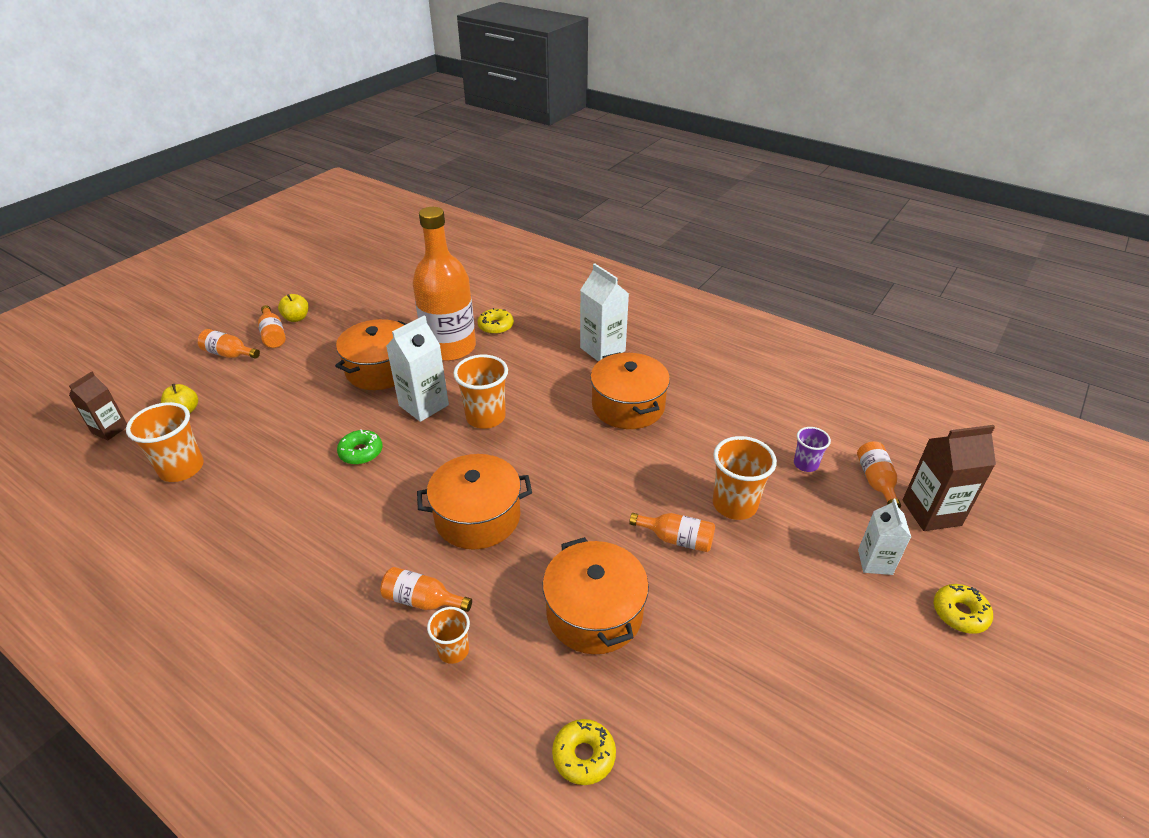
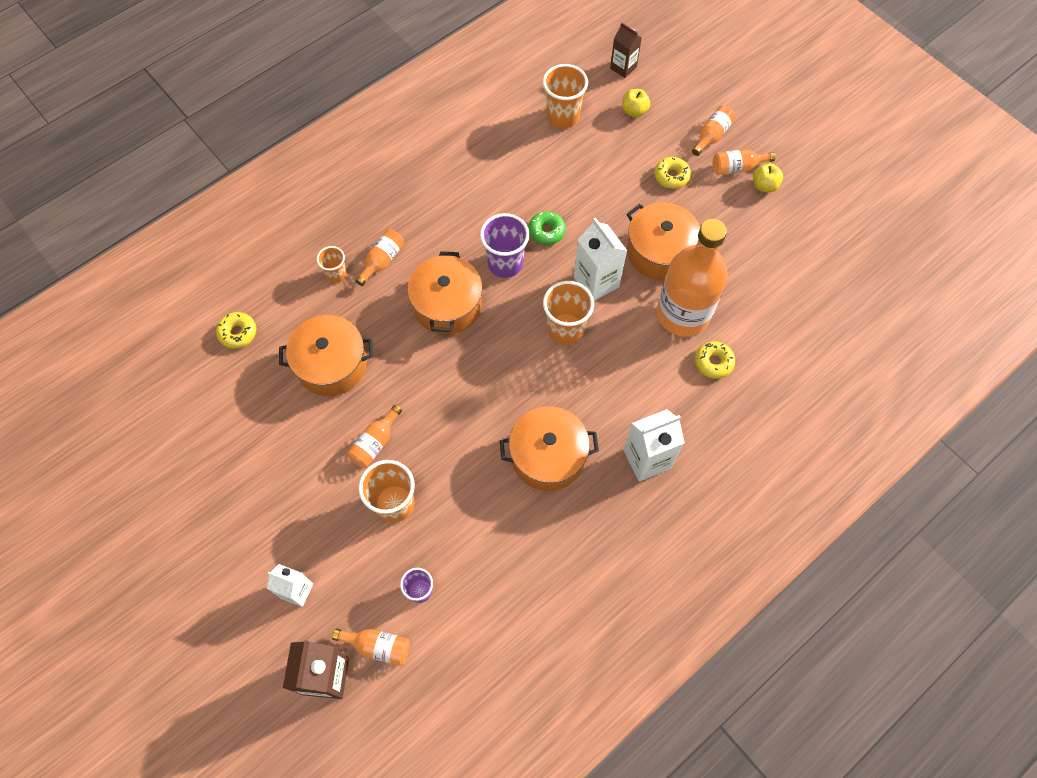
camera: 105 degrees right, 25 degrees up
yellow donut [934,584,993,634] -> yellow donut moved to [654,157,691,189]
none -> purple cup [480,213,530,278]

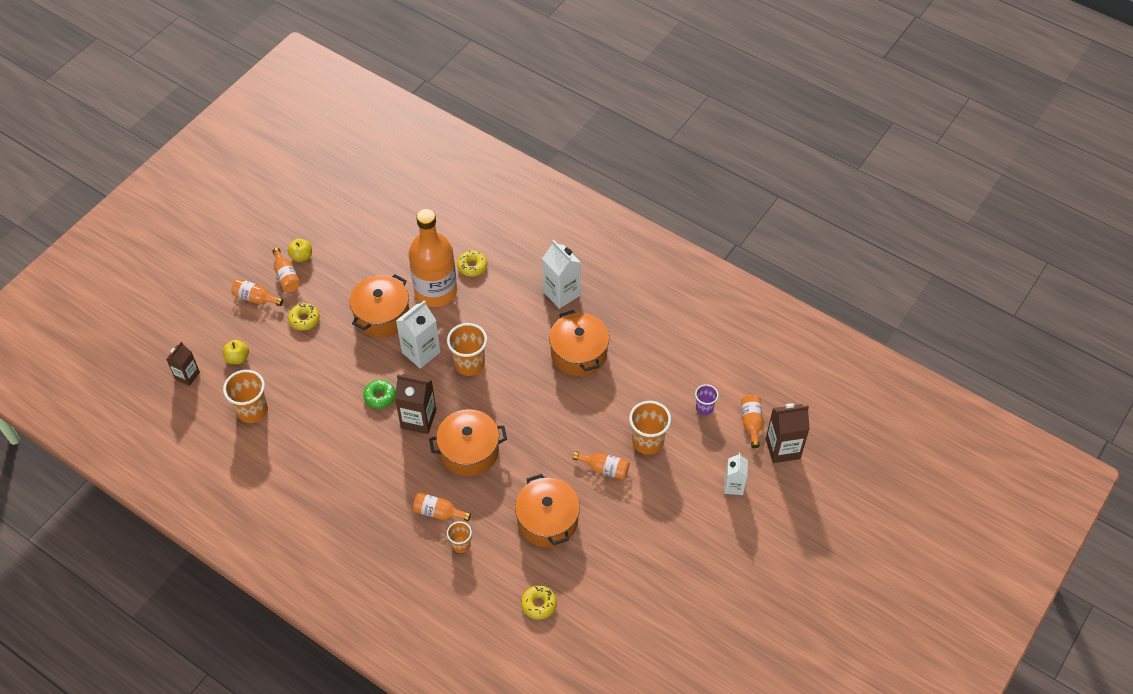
camera: 105 degrees left, 10 degrees down
purple cup [480,213,530,278] -> brown carton [395,374,436,434]

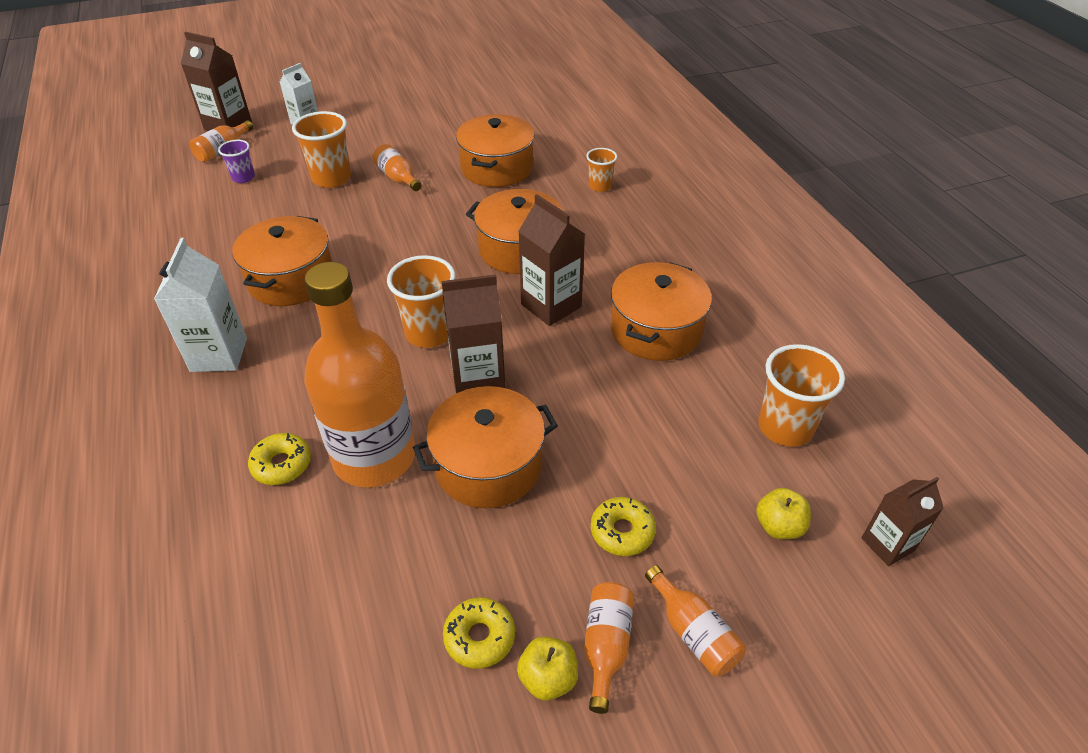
camera: 145 degrees left, 10 degrees down
green donut [363,380,396,409] -> none
white carton [396,300,440,369] -> brown carton [442,274,505,393]
orange bottle [413,492,471,521] -> none
yellow donut [521,585,557,620] -> yellow donut moved to [443,597,515,669]
none -> orange pot [611,262,712,361]

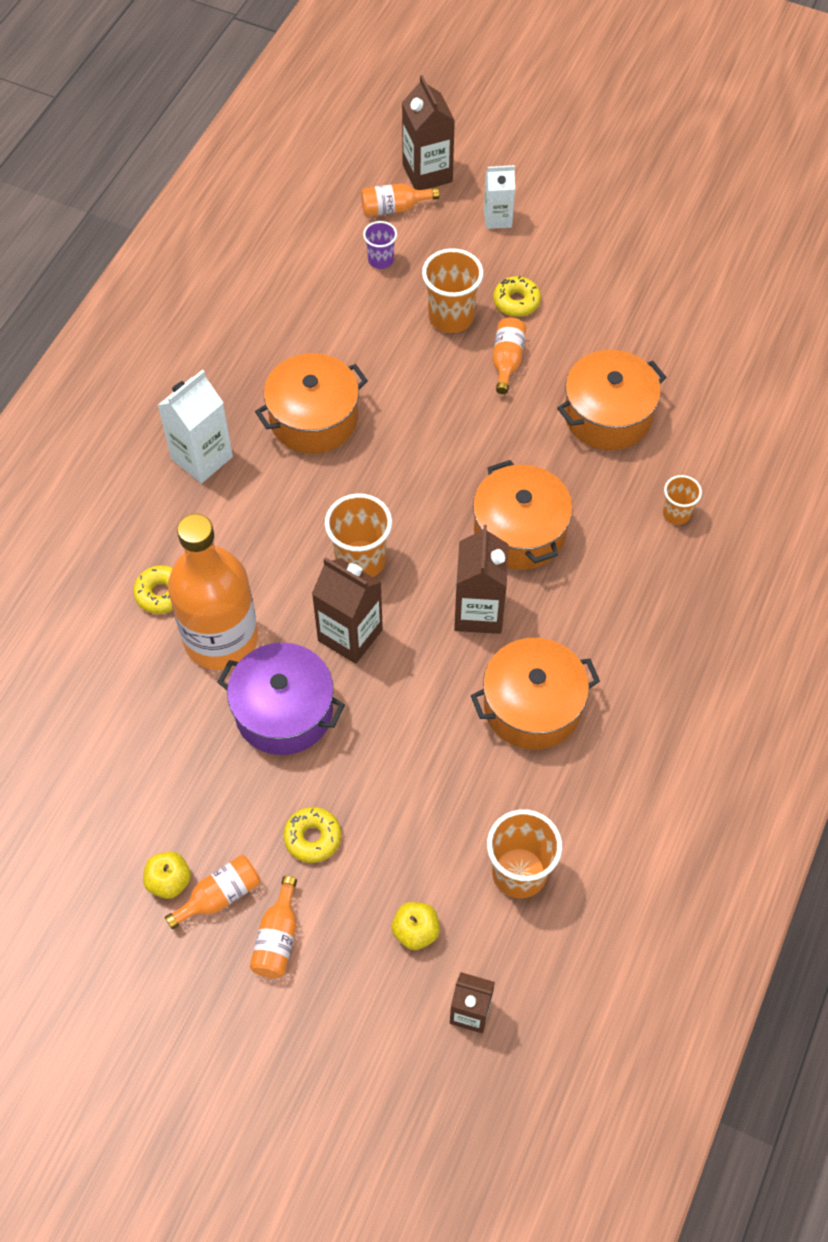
camera: 45 degrees right, 15 degrees up
orange pot [413,386,558,508] -> purple pot [217,643,345,755]
yellow donut [443,597,515,669] -> yellow donut moved to [493,276,541,317]

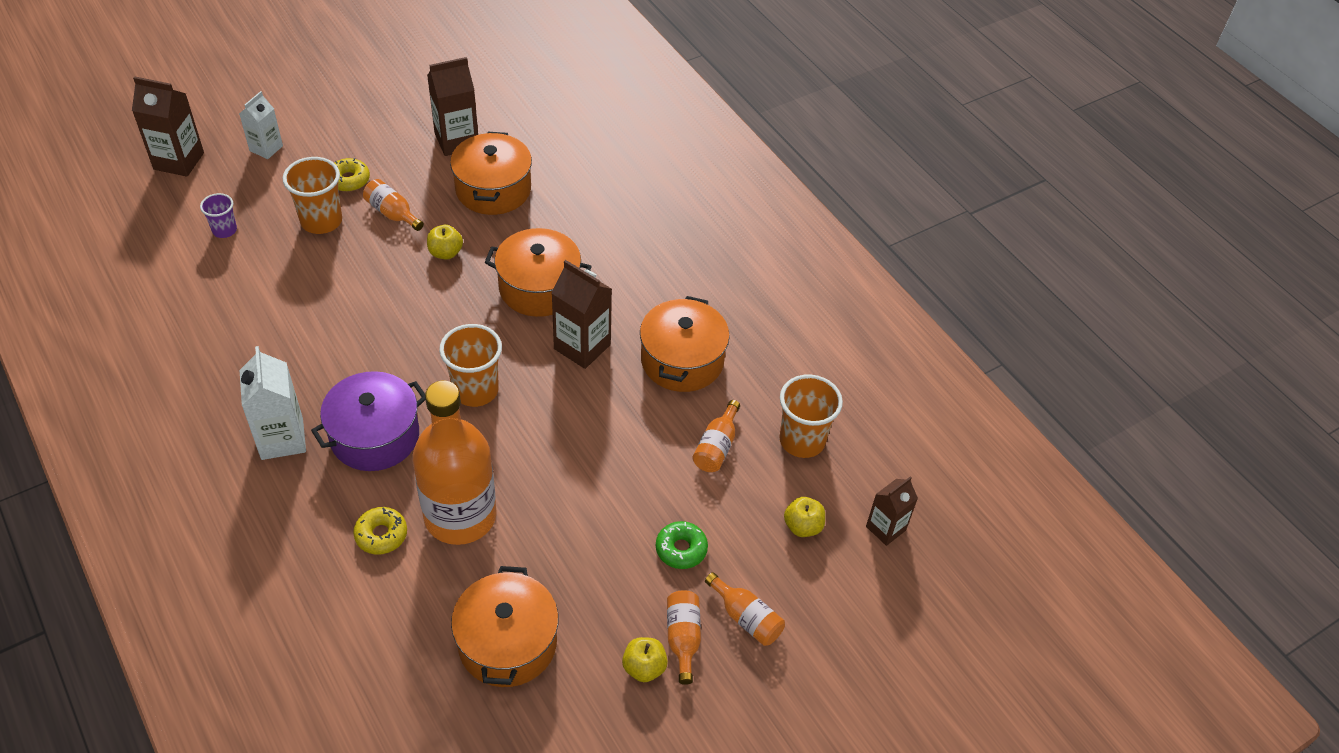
camera: 60 degrees left, 10 degrees down
purple pot [217,643,345,755] -> purple pot moved to [311,371,426,471]
orange pot [255,353,368,454] -> orange pot moved to [451,566,559,687]
yellow donut [283,807,341,863] -> green donut [656,521,708,569]
brown carton [312,557,383,664] -> brown carton moved to [427,57,478,156]
orange bottle [361,183,439,216] -> orange bottle moved to [692,400,740,472]
orange cup [663,475,702,525] -> none
none -> yellow apple [427,225,463,260]

